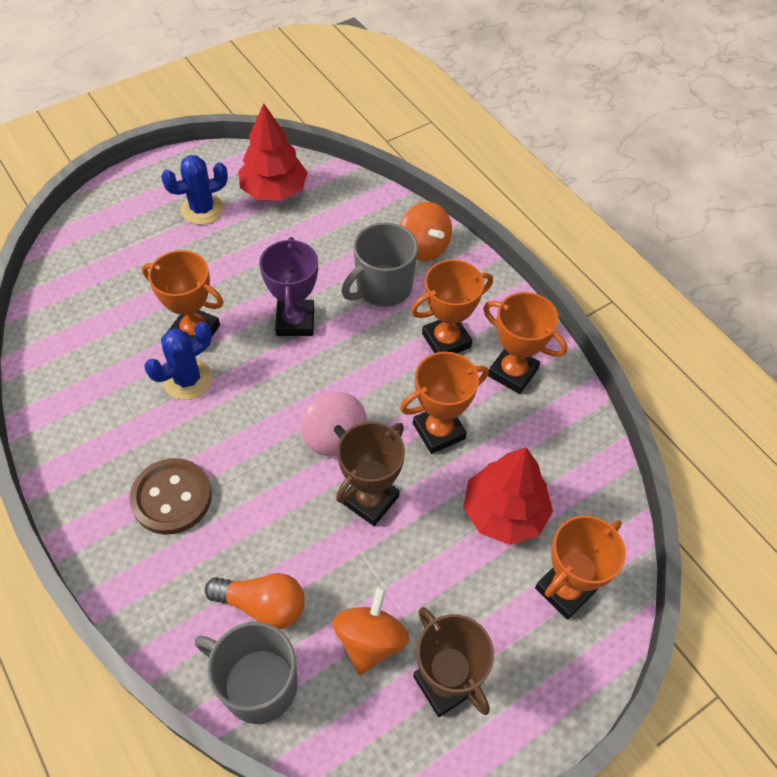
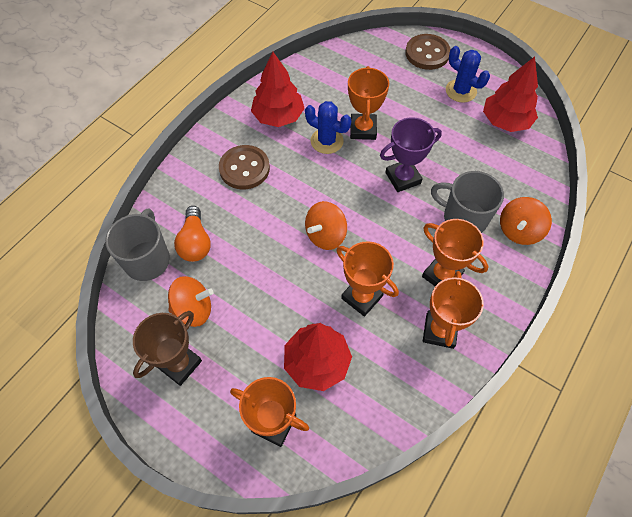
camera: 70 degrees right, 5 degrees up
pink spinning top [301,392,367,456] -> orange spinning top [305,201,347,250]
brown trophy [336,422,405,526] -> none
none -> red tree [251,52,305,127]
none -> brown button [405,34,451,70]

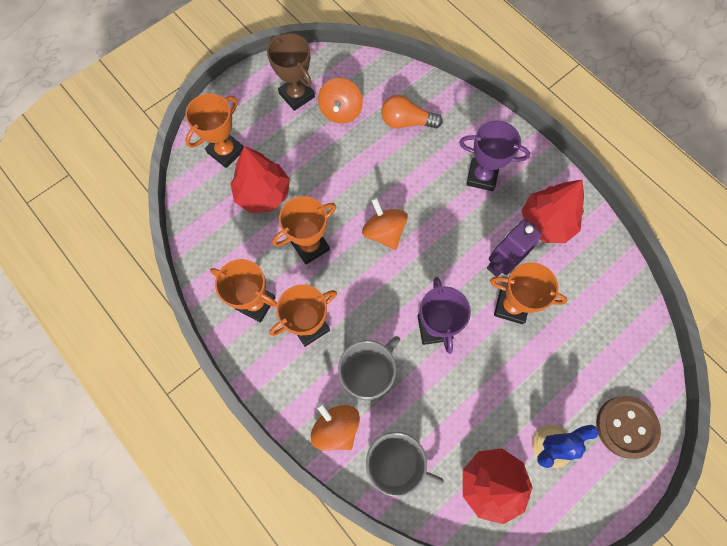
camera: 105 degrees right, 10 degrees up
grey mug [105,209,170,281] -> grey mug moved to [366,432,444,497]
brown button [219,145,270,189] -> purple trophy [459,120,530,191]
blue cactus [305,101,351,154] -> purple robot [487,219,542,277]

